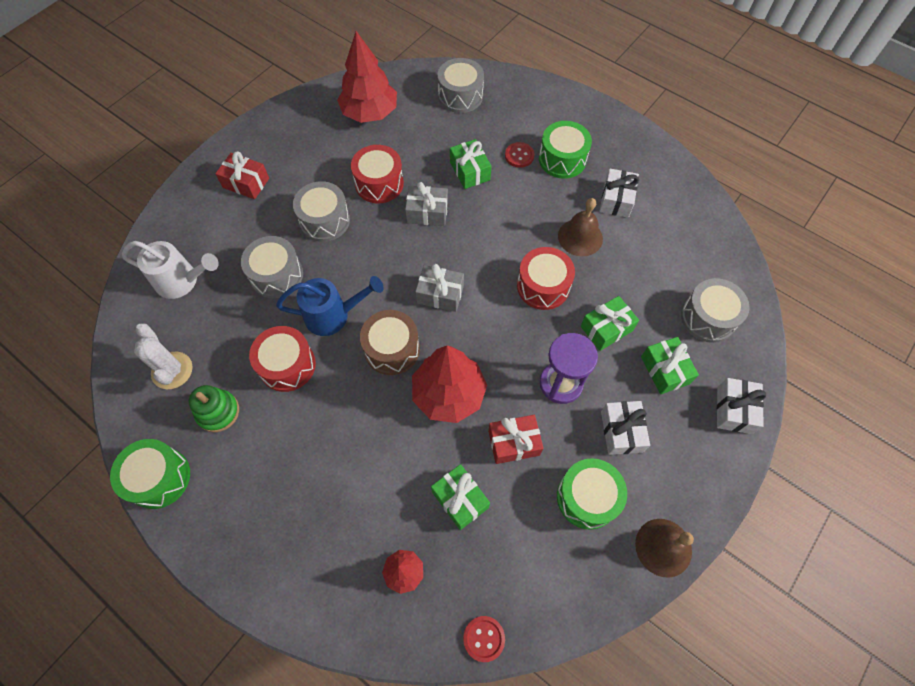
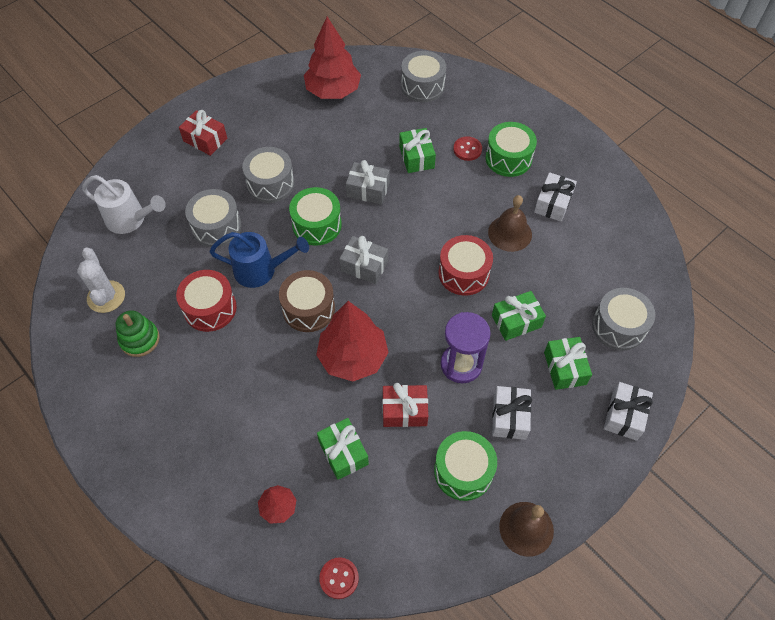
camera: 10 degrees right, 5 degrees down
green drum [110,439,190,509] -> green drum moved to [289,187,342,246]
red drum [351,145,404,203] -> none

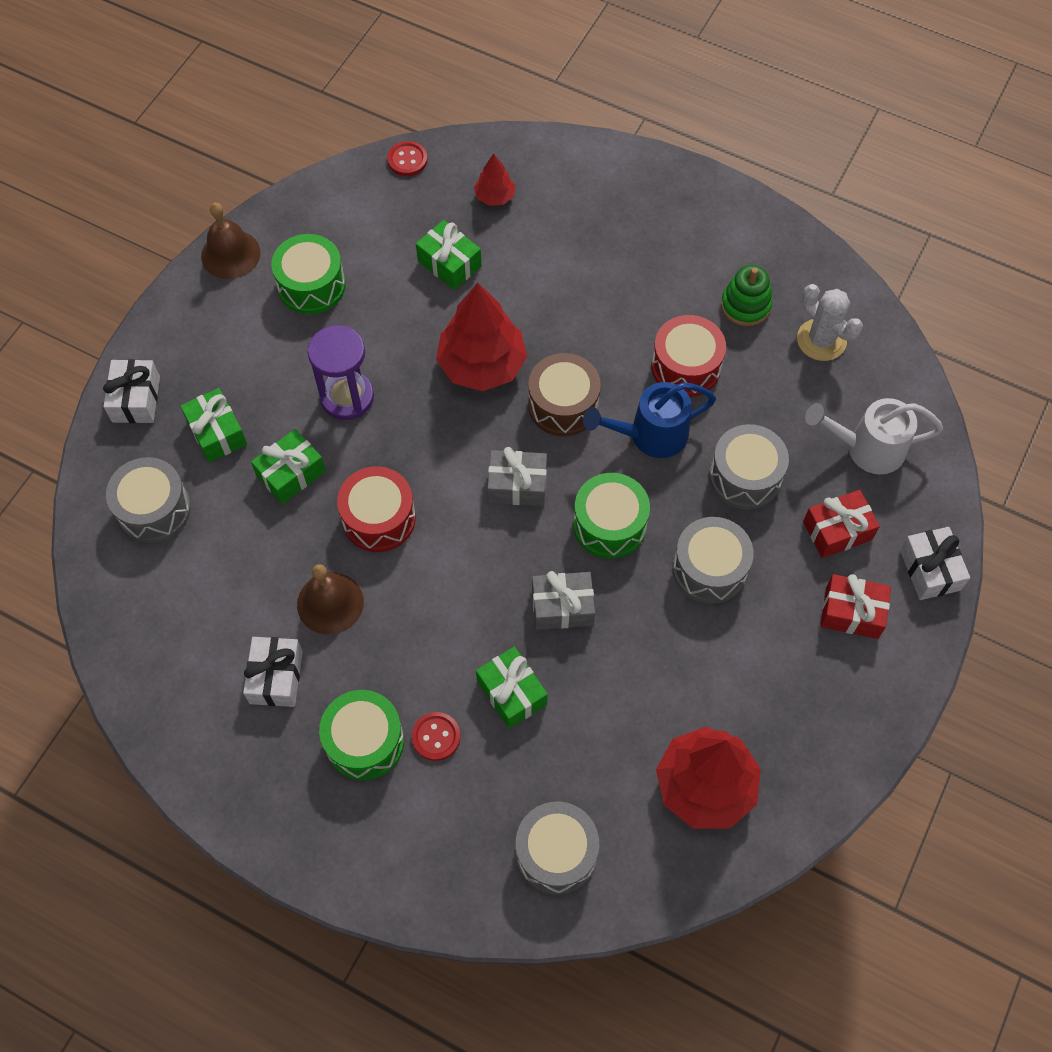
camera: 160 degrees right, 5 degrees up
red gift [382,383,428,427] -> red gift moved to [803,490,880,558]
white gift [492,386,532,440] -> white gift moved to [900,527,970,600]

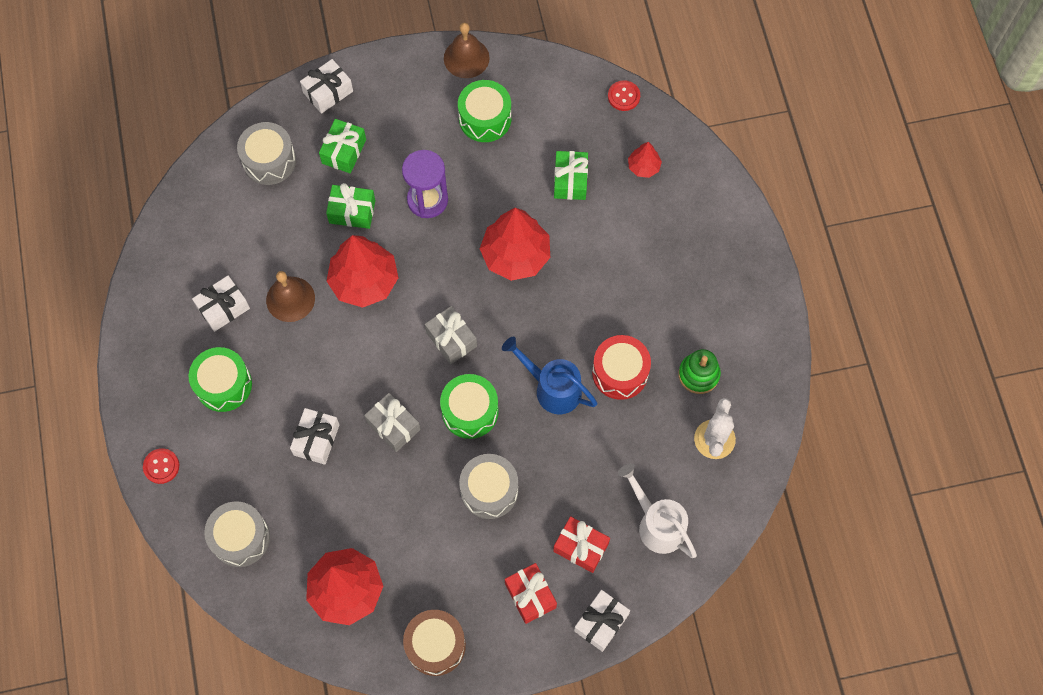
camera: 50 degrees right, 5 degrees up
red drum [337,466,416,552] -> red tree [327,235,398,308]
red button [412,712,460,761] -> red button moved to [143,448,179,484]
green gift [476,647,548,729] -> white gift [290,408,340,465]
brown drum [528,353,601,436] -> brown drum moved to [403,610,466,676]
grey drum [710,424,789,509] -> none

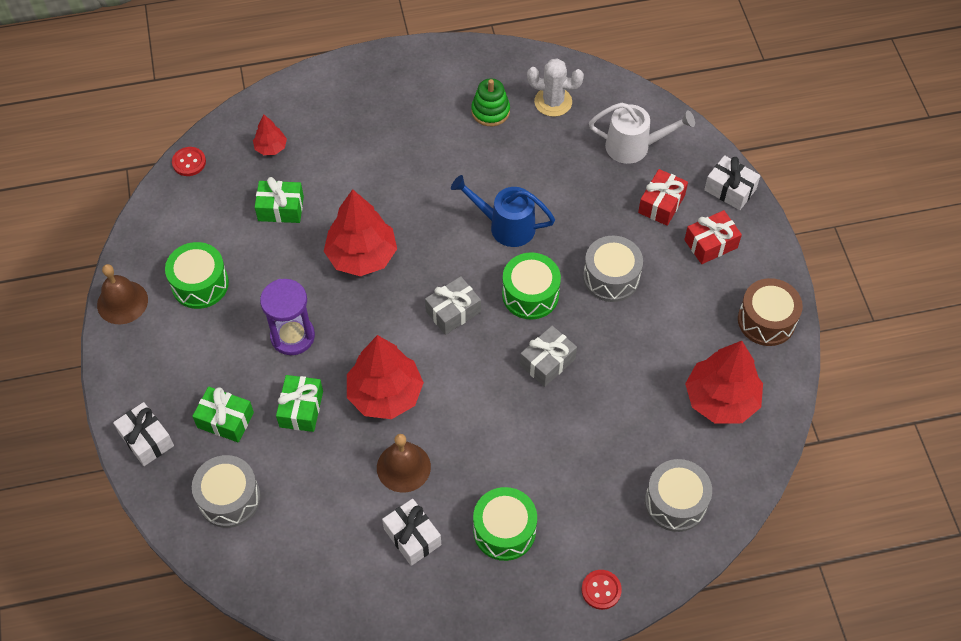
camera: 90 degrees left, 10 degrees down
white gift [290,408,340,465] -> none
blue watering can [502,337,597,414] -> blue watering can turned 75 degrees clockwise [451,175,555,247]
red drum [592,335,651,400] -> none
white watering can [618,463,697,558] -> white watering can turned 135 degrees counterclockwise [589,103,695,164]

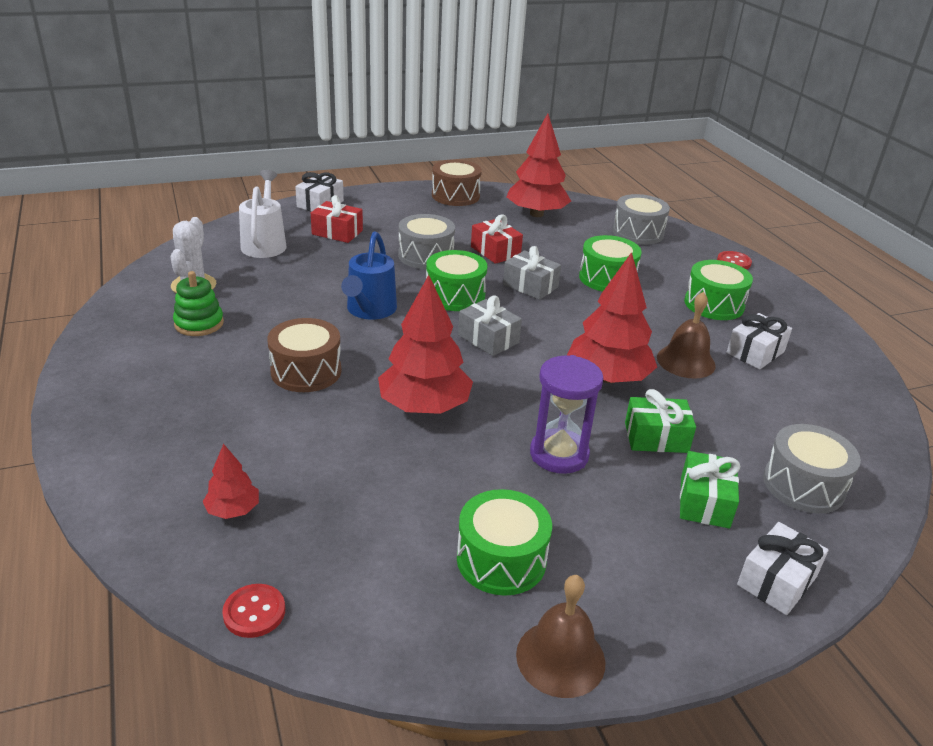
camera: 100 degrees left, 25 degrees down
green gift [255,177,304,223] -> none
red gift [684,210,742,264] -> red gift moved to [471,214,523,264]
none -> brown drum [267,318,341,392]
none -> green drum [579,235,642,292]

